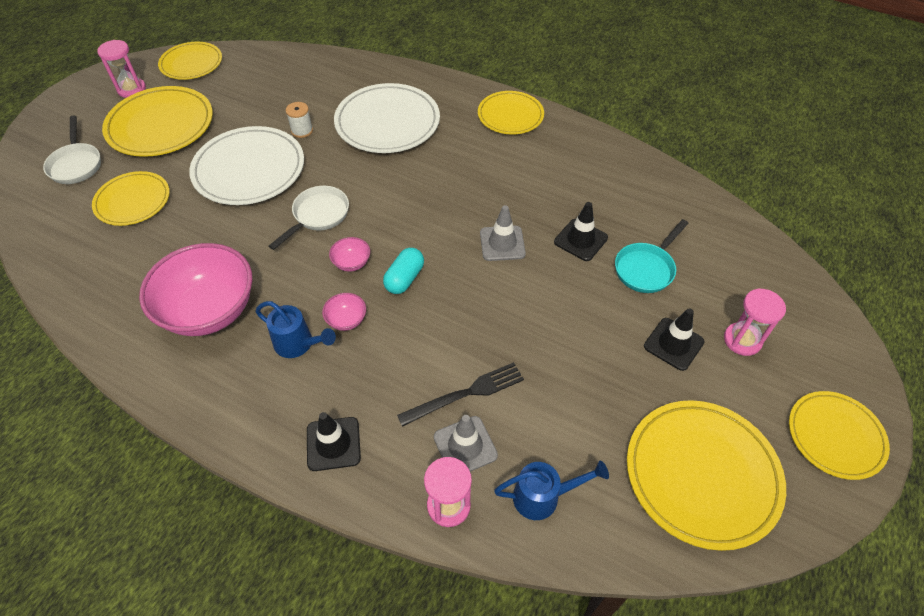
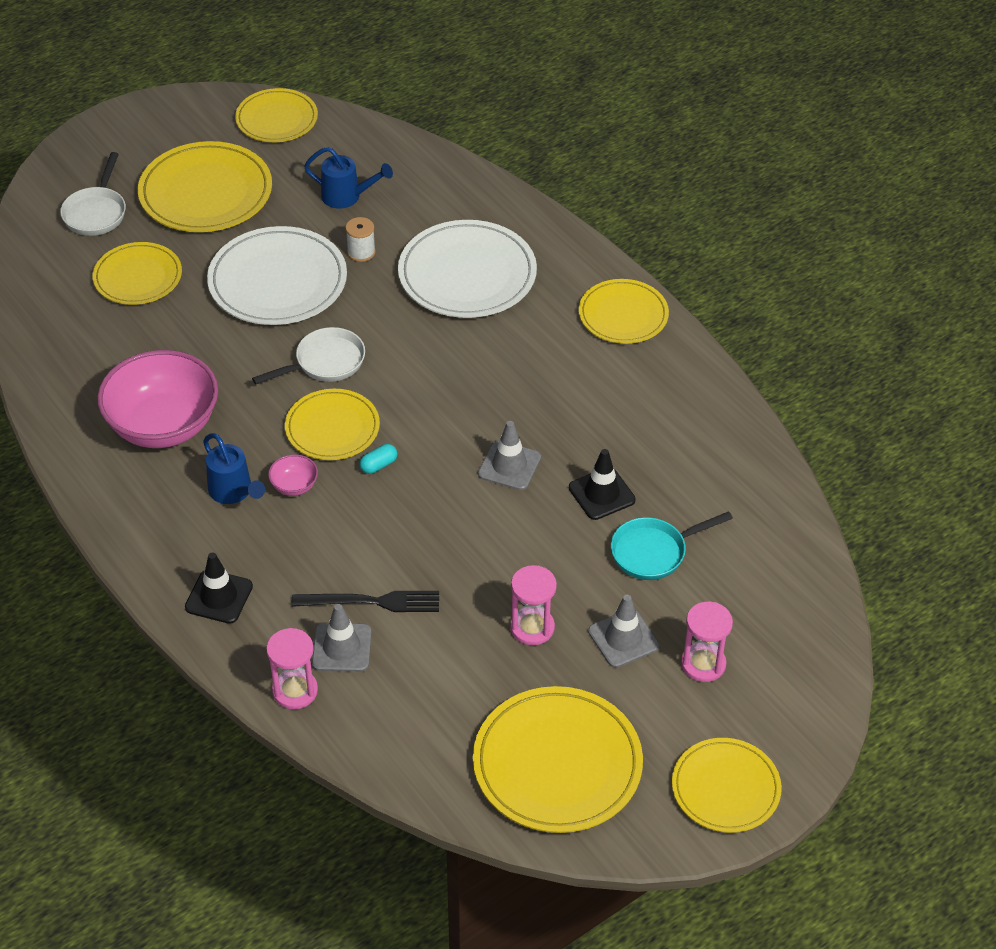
camera: 25 degrees right, 5 degrees down
pink hourglass [97,40,146,98] -> pink hourglass moved to [510,565,557,645]
pink bowl [329,237,370,272] -> yellow plate [285,389,380,460]
turquoise capsule [383,248,424,294] -> turquoise capsule [360,444,397,474], size x0.64
blue watering can [494,461,609,520] -> blue watering can moved to [304,147,393,209]
black traffic cone [644,308,704,371] -> grey traffic cone [588,595,659,668]

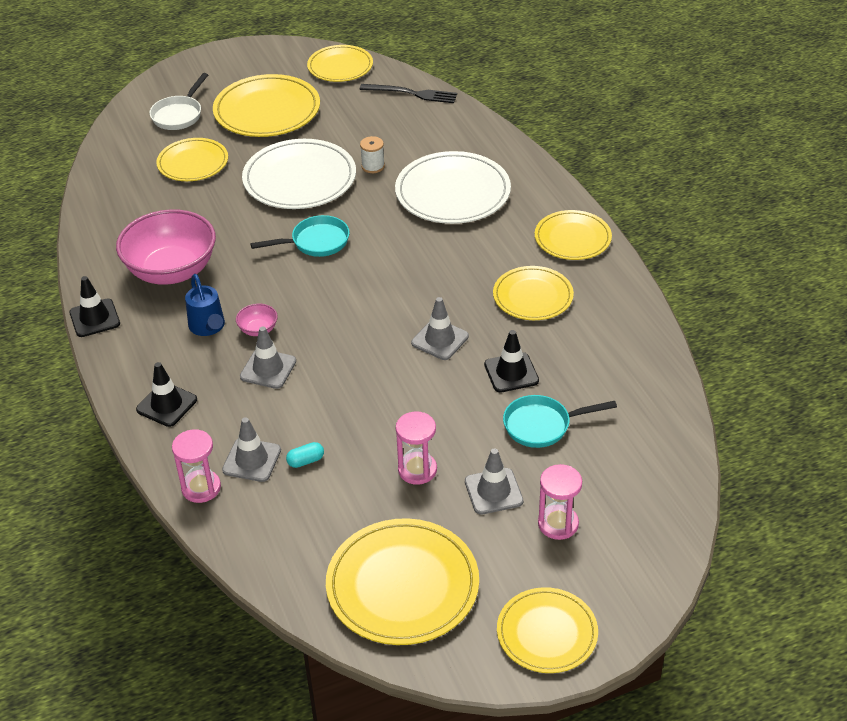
camera: 15 degrees right, 5 degrees down
white pan [252,327,365,384] -> turquoise pan [250,215,350,257]
yellow plate [285,389,380,460] -> yellow plate moved to [493,266,574,320]
black fork [291,591,439,612] -> black fork moved to [359,84,457,103]
blue watering can [304,147,393,209] -> none
turquoise capsule [360,444,397,474] -> turquoise capsule moved to [286,442,324,468]
none -> black traffic cone [69,276,120,337]
none -> grey traffic cone [240,326,296,389]

